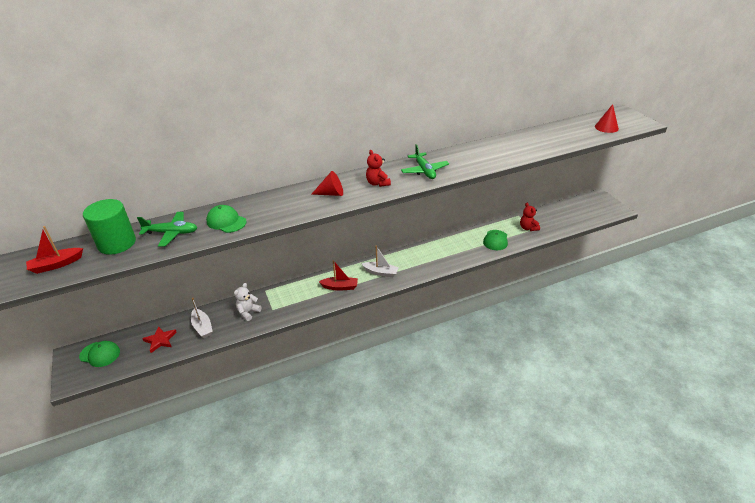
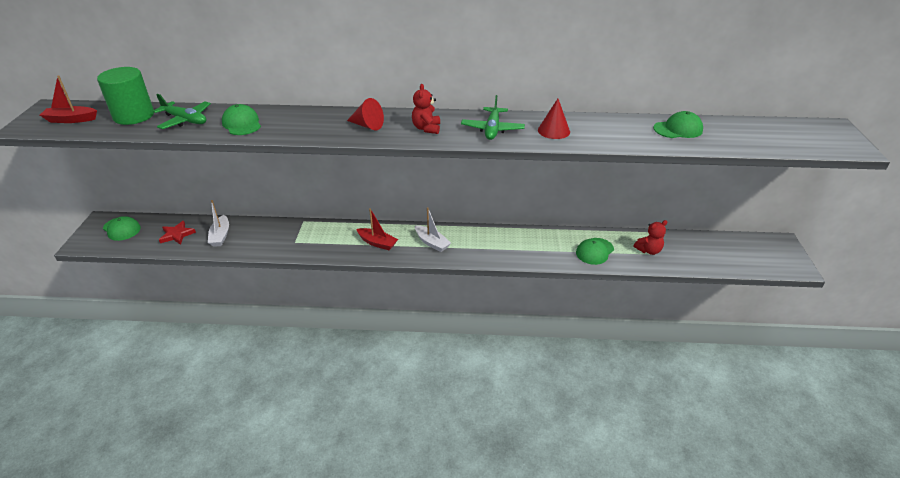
camera: 25 degrees right, 0 degrees up
white teddy bear [234,283,261,321] -> none
red teddy bear [520,203,540,231] -> red teddy bear turned 120 degrees counterclockwise [634,220,667,255]
red cone [595,104,619,133] -> red cone moved to [538,99,570,139]
none -> green cap [653,111,703,138]

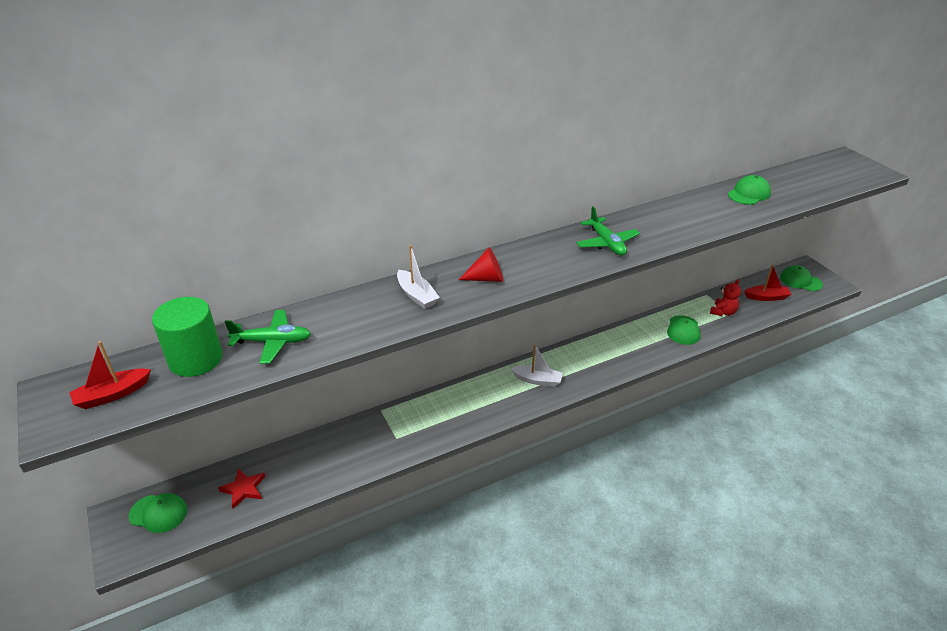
camera: 30 degrees left, 0 degrees up
white boat [208,200,229,247] -> white boat moved to [397,245,440,309]
green cap [222,104,261,135] -> green cap moved to [780,265,823,291]
red boat [356,208,398,250] -> red boat moved to [744,264,791,301]
red teddy bear [412,84,440,134] -> none
red cone [538,99,570,139] -> none

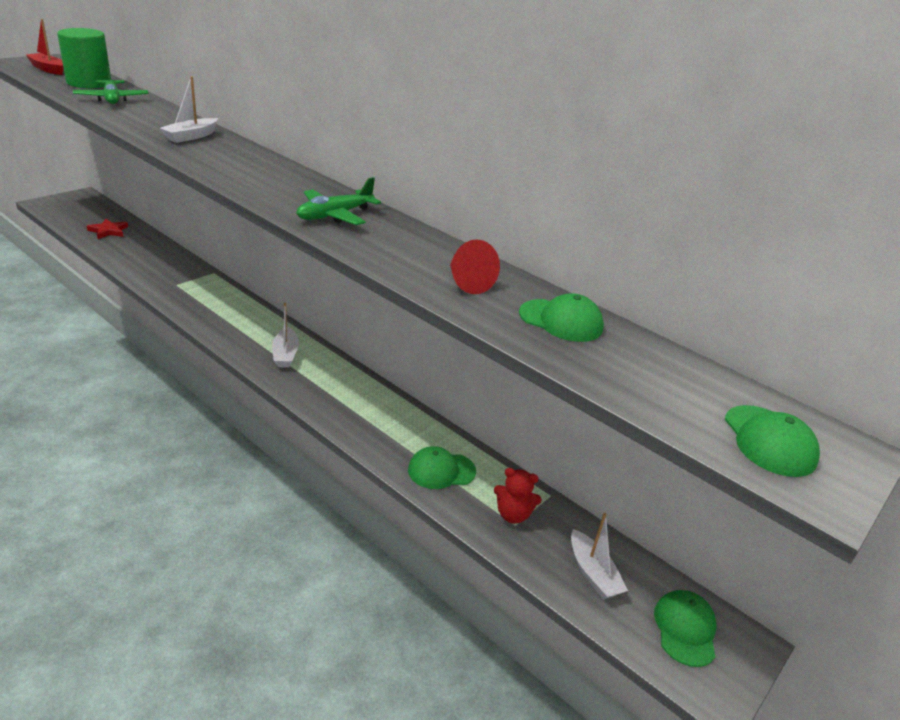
camera: 65 degrees right, 5 degrees down
green cap [128,493,187,533] -> green cap moved to [725,405,820,477]
red cone [459,247,503,282] -> red cone moved to [450,240,500,294]
red boat [744,264,791,301] -> white boat [571,513,628,599]

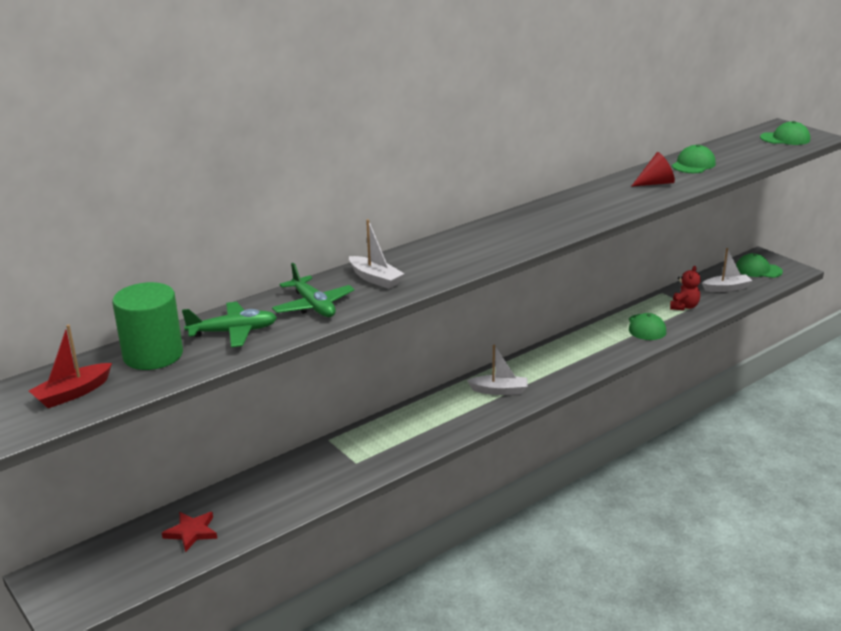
camera: 75 degrees left, 5 degrees down
green plane [296,177,381,225] -> green plane moved to [272,263,355,317]

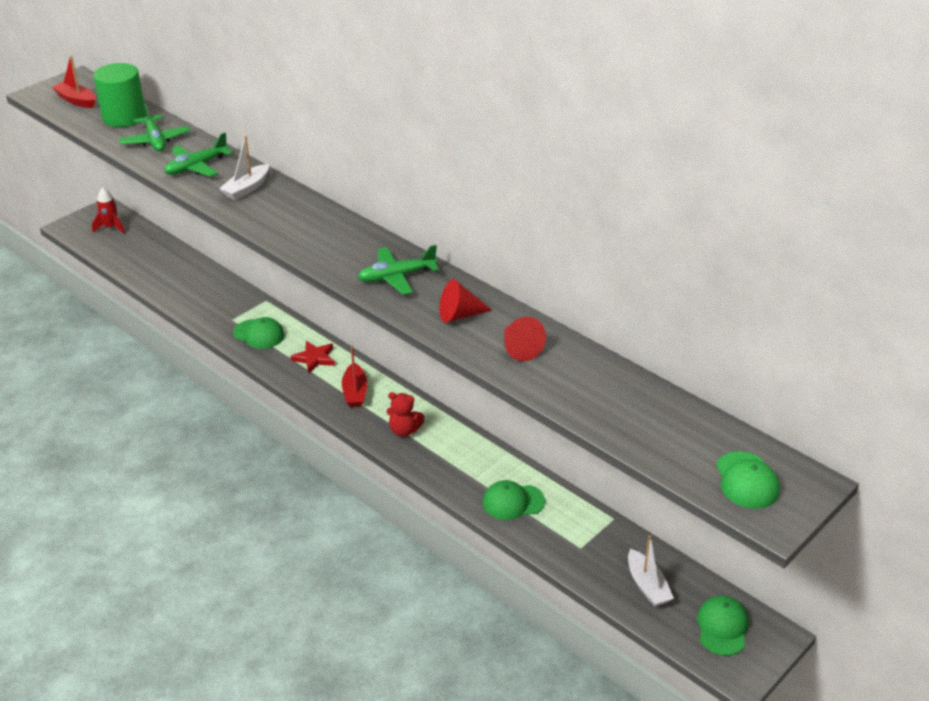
camera: 80 degrees right, 10 degrees up
red star [162,512,217,552] -> red star moved to [290,341,335,374]
white boat [467,345,528,395] -> red boat [342,345,367,407]
red teddy bear [670,266,700,310] -> red teddy bear moved to [387,392,424,437]
green cap [672,144,716,173] -> green cap moved to [233,317,285,349]
none -> red rocket [92,187,125,234]
none -> green plane [358,245,439,295]
none -> red cone [440,279,492,322]

